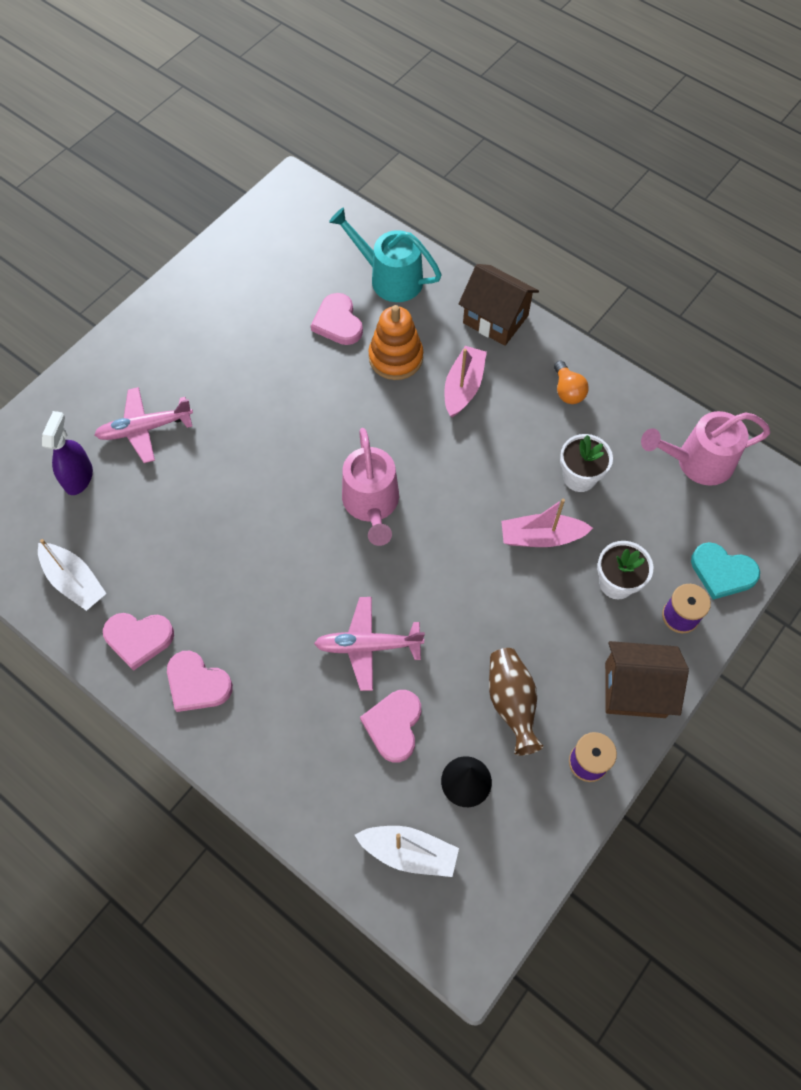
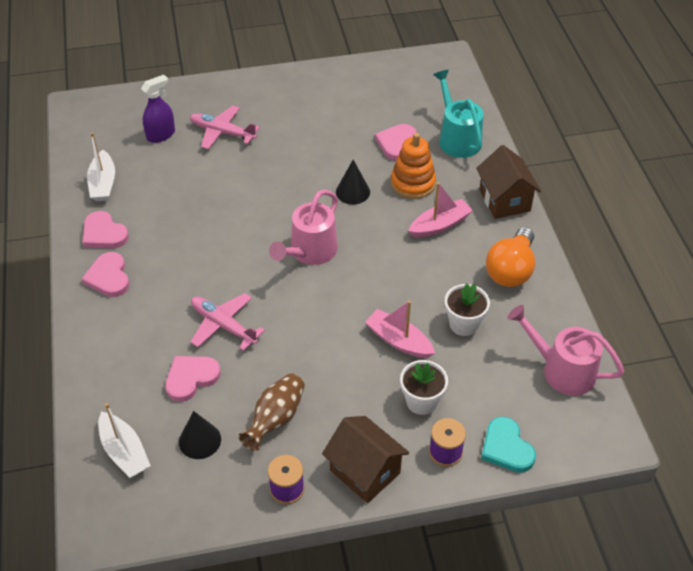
camera: 40 degrees right, 15 degrees down
orange light bulb [554,361,589,404] -> orange light bulb [486,227,535,287], size x1.78
none -> black cone [336,160,370,205]

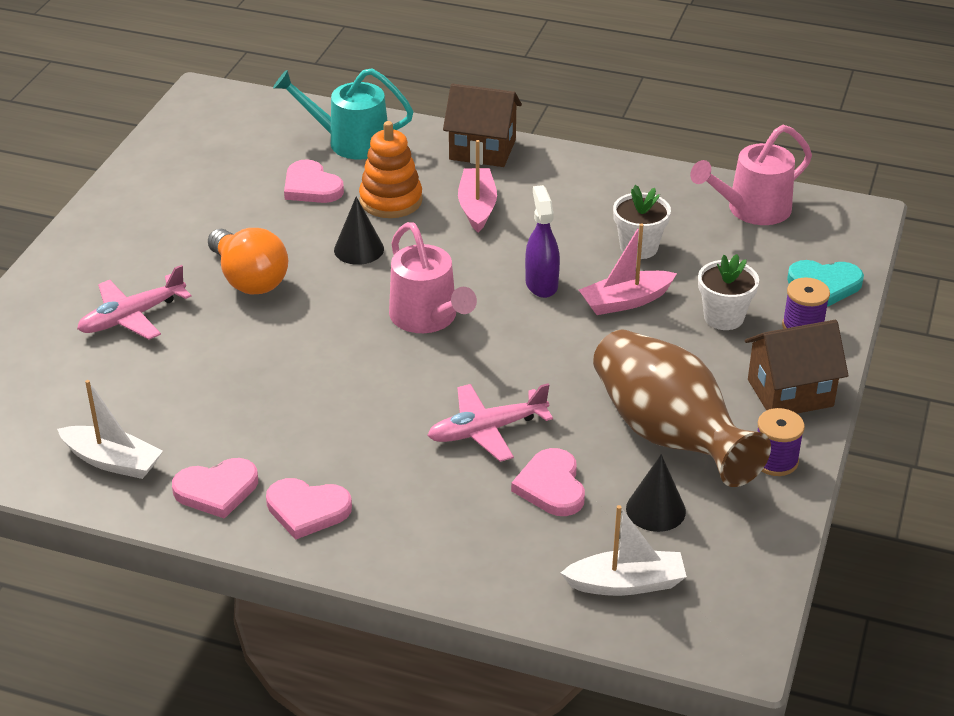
camera: 60 degrees left, 10 degrees down
purple spray bottle [141,75,175,143] -> purple spray bottle moved to [525,185,560,298]
brown vase [238,373,305,451] -> brown vase [593,329,771,487], size x1.80
orange light bulb [486,227,535,287] -> orange light bulb moved to [208,228,288,295]

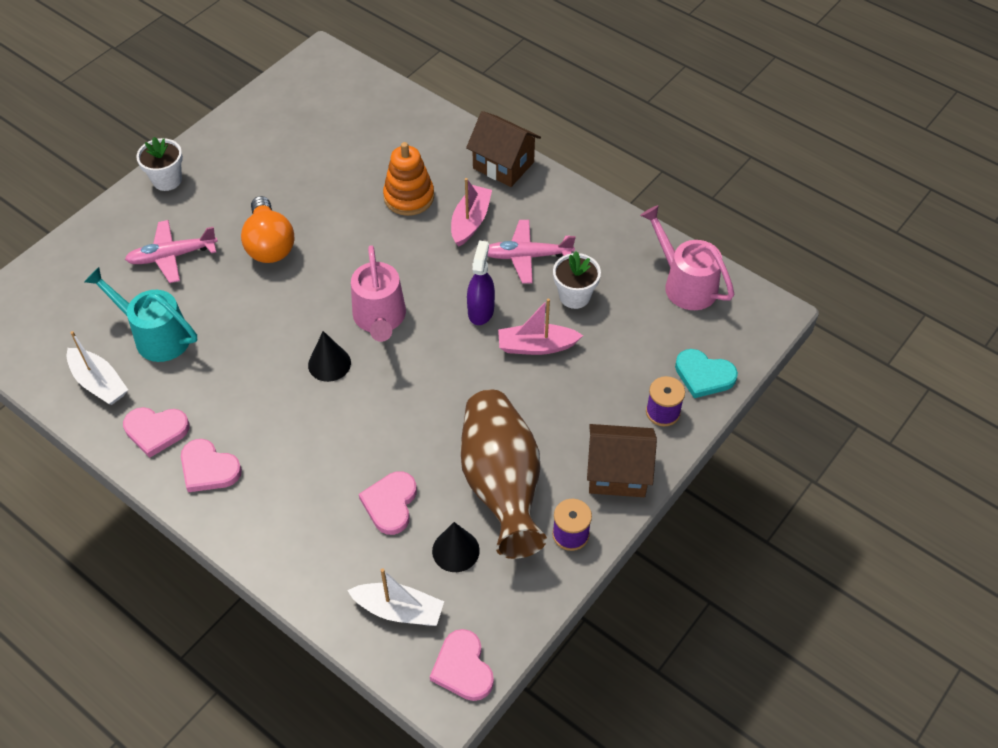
camera: 20 degrees right, 15 degrees up
turquoise watering can [273,68,414,160] -> turquoise watering can moved to [84,267,197,362]
pink heart [284,159,344,203] -> pink heart moved to [430,629,494,701]
black cone [334,197,384,265] -> black cone moved to [308,331,351,382]
pink plane [427,383,553,462] -> pink plane moved to [488,220,576,284]
pink watering can [690,125,812,225] -> pink watering can turned 60 degrees clockwise [640,205,734,310]
white flower pot [698,254,759,330] -> white flower pot moved to [136,137,183,191]

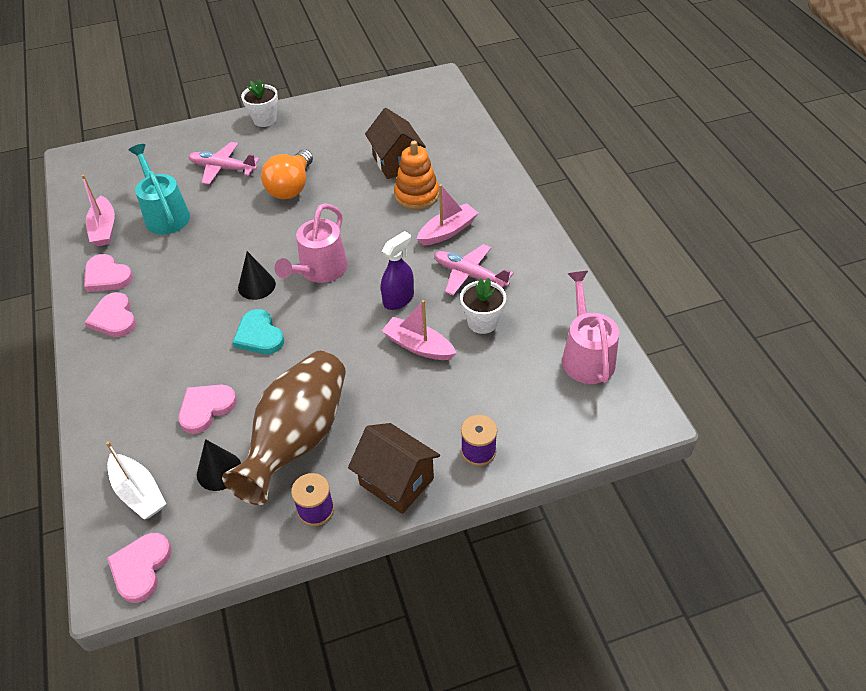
camera: 35 degrees right, 5 degrees down
white boat [66,331,128,405] -> pink boat [82,175,115,246]
brown house [466,111,541,187] -> brown house moved to [365,108,426,179]
turquoise heart [675,349,738,398] -> turquoise heart moved to [232,309,284,354]

